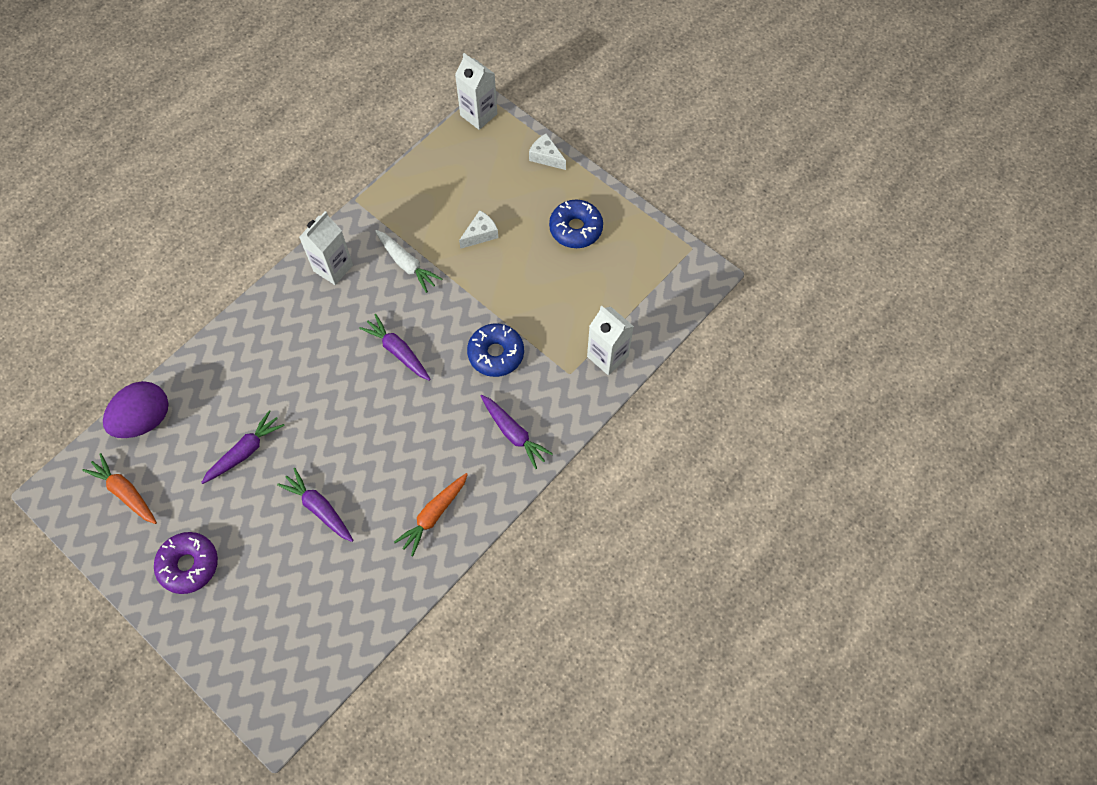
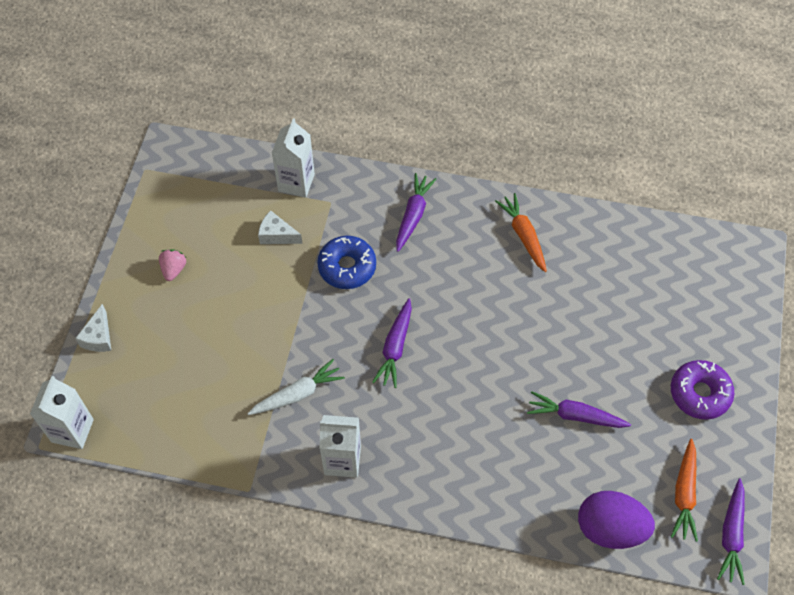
camera: 120 degrees left, 5 degrees down
purple carrot [277,468,354,542] -> purple carrot moved to [717,479,745,585]
white carrot [375,230,442,293] -> white carrot turned 45 degrees clockwise [247,359,345,415]
orange carrot [394,473,468,556] -> orange carrot turned 120 degrees counterclockwise [495,193,547,272]
white cheese [459,210,498,249] -> white cheese moved to [258,210,303,244]
blue donut [549,200,603,248] -> pink strawberry [159,249,186,281]

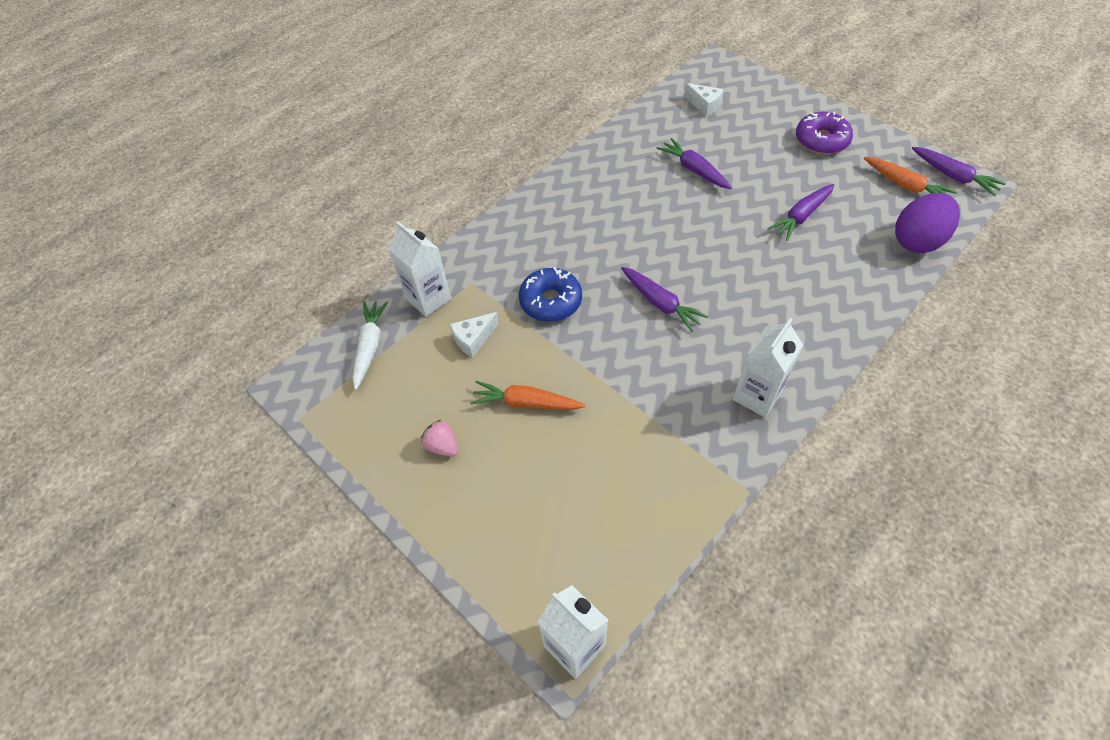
camera: 55 degrees left, 5 degrees down
white cheese [75,304,111,352] -> white cheese moved to [684,83,724,117]
white carrot [247,359,345,415] -> white carrot moved to [352,301,388,390]
purple carrot [396,173,436,252] -> purple carrot moved to [657,138,732,189]
orange carrot [495,193,547,272] -> orange carrot moved to [470,381,585,410]

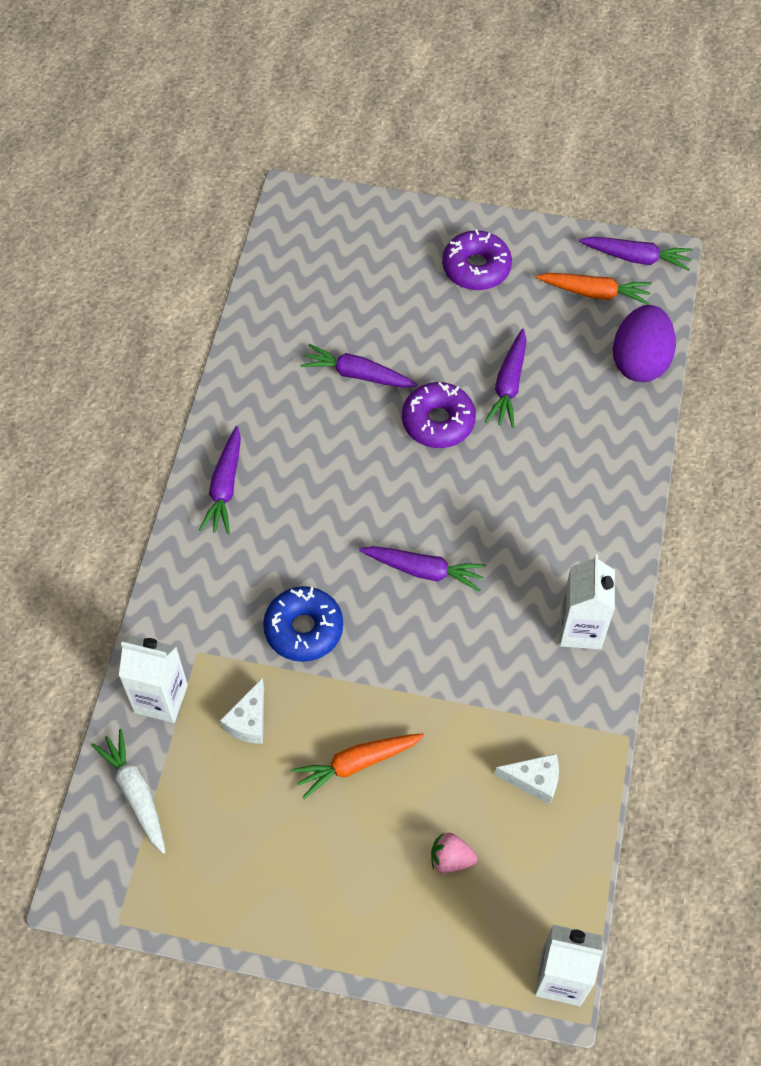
camera: 35 degrees left, 5 degrees up
pink strawberry [421,419,458,457] -> pink strawberry moved to [431,833,478,873]
white cheese [684,83,724,117] -> white cheese moved to [495,754,559,805]
none -> purple carrot [199,426,241,534]
none -> purple donut [402,382,476,448]

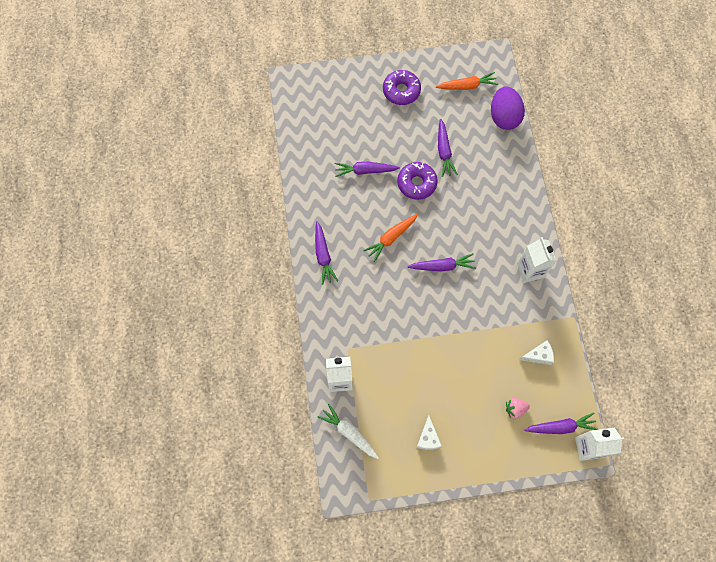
camera: 20 degrees left, 10 degrees up
white cheese [220,678,264,744] -> white cheese moved to [416,416,442,450]
blue donut [263,586,343,662] -> none
orange carrot [291,733,424,799] -> orange carrot moved to [363,214,418,262]
purple carrot [579,237,693,271] -> purple carrot moved to [525,412,598,434]

